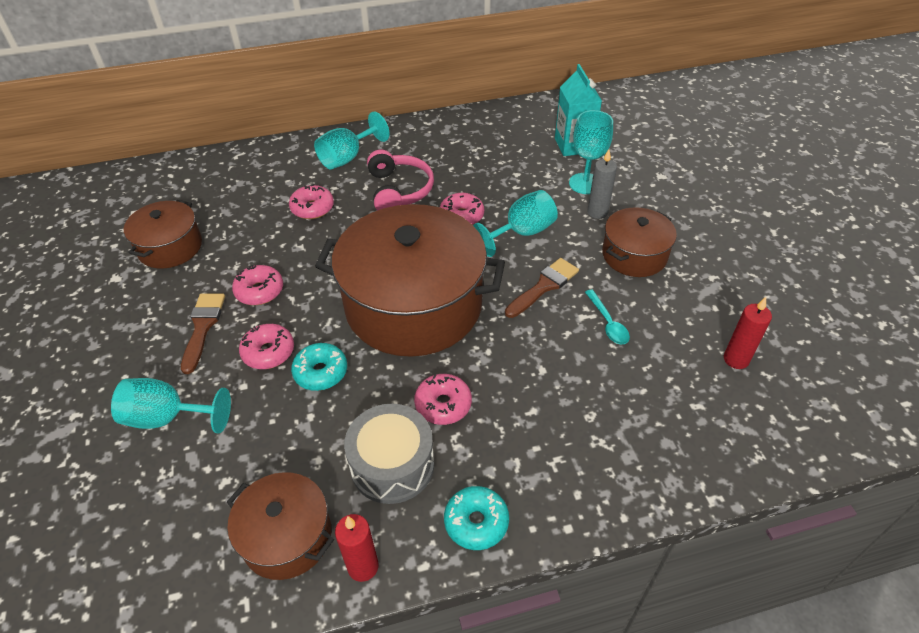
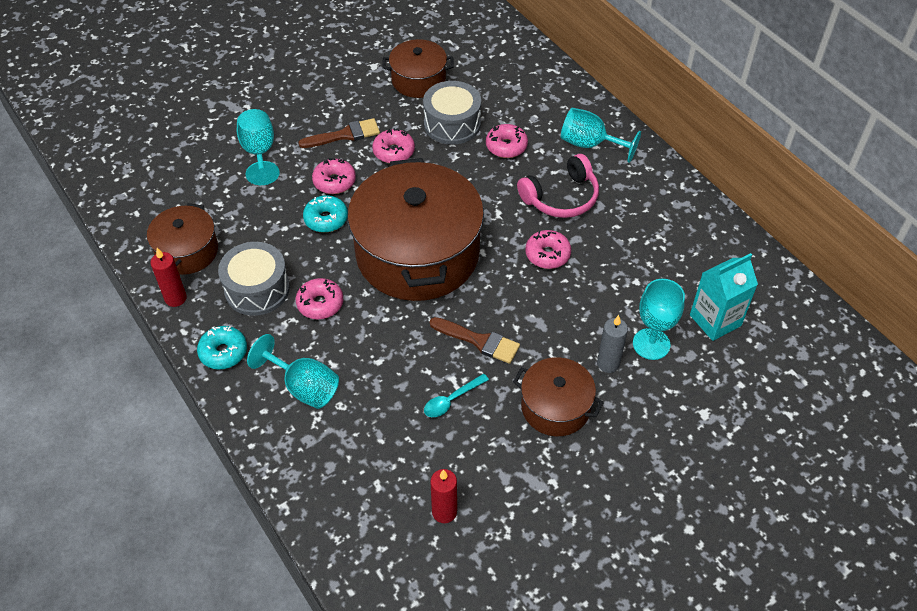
camera: 70 degrees right, 5 degrees up
turquoise goblet [473,190,558,257] -> turquoise goblet moved to [247,334,339,409]
none -> grey drum [423,81,481,145]

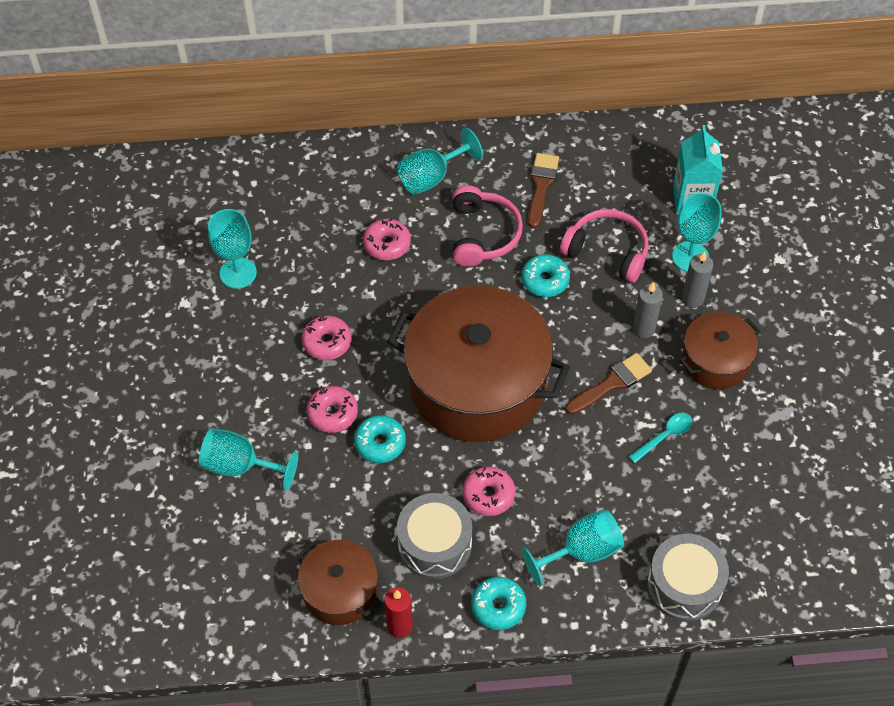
camera: 60 degrees left, 5 degrees up
brown brush [298,118,380,148] -> brown brush moved to [528,153,559,228]
brown pot [382,39,454,98] -> turquoise goblet [208,209,257,289]
grey drum [423,81,481,145] -> grey drum moved to [647,534,729,621]
turquoise spoon [424,374,489,417] -> turquoise spoon turned 120 degrees counterclockwise [629,413,693,463]
red candle [430,469,457,523] -> none
pink donut [525,230,571,269] -> turquoise donut [521,254,570,297]
none -> pink headphones [560,209,649,283]
none -> grey candle [633,282,663,338]

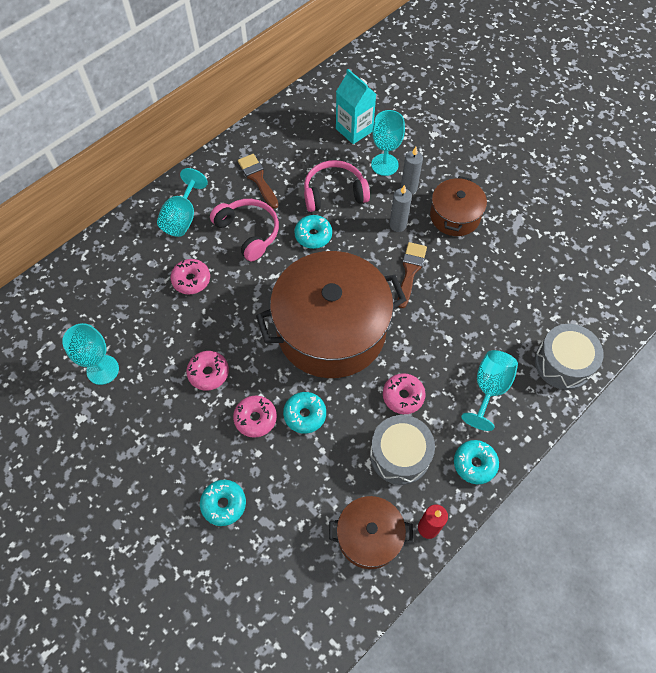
camera: 40 degrees left, 5 degrees up
turquoise goblet [199,428,298,491] -> turquoise donut [200,480,246,526]
turquoise spoon [629,413,693,463] -> none

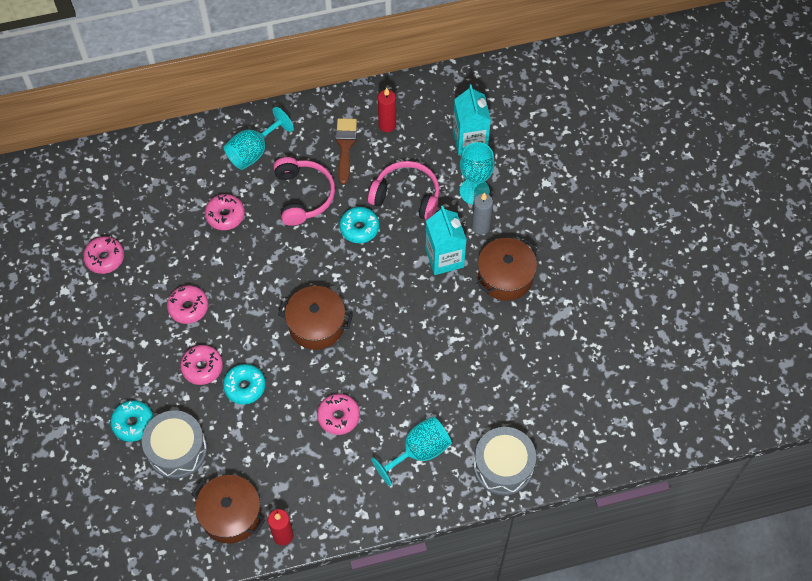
camera: 30 degrees right, 0 degrees up
turquoise goblet [62,323,119,385] -> pink donut [83,236,124,274]
brown pot [256,251,406,378] -> brown pot [278,286,353,350], size x0.50
grey drum [370,415,435,485] -> grey drum moved to [142,410,207,479]
grey candle [390,185,412,232] -> turquoise carton [425,206,467,275]
brown brush [398,242,427,308] -> none
turquoise donut [454,440,499,484] -> none
none -> red candle [378,88,396,132]

